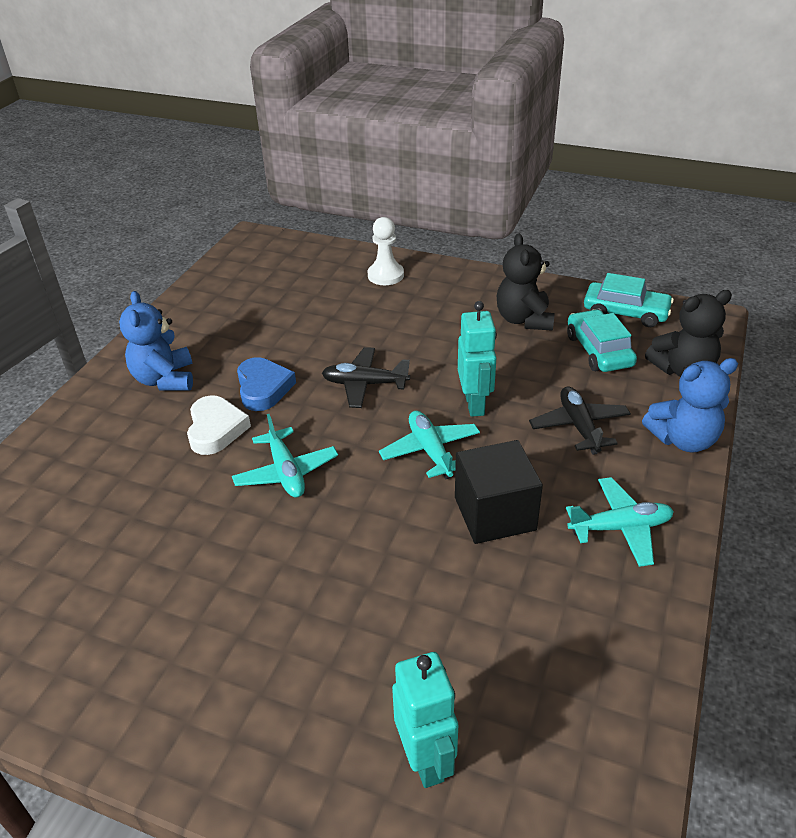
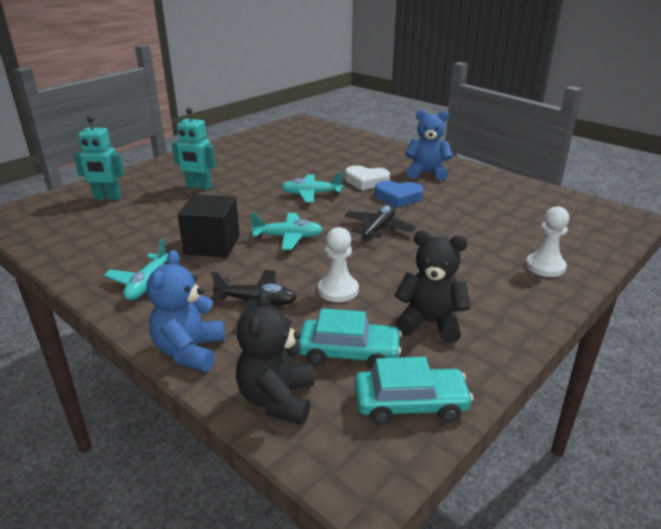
camera: 110 degrees right, 10 degrees down
turquoise robot [458,301,497,417] -> turquoise robot moved to [172,108,216,190]
turquoise car [584,273,674,327] -> turquoise car turned 135 degrees counterclockwise [355,357,473,425]
none -> white pawn [318,227,359,302]

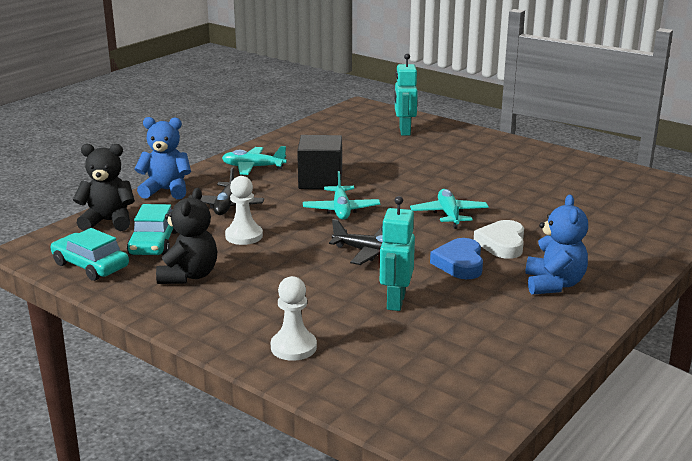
camera: 85 degrees right, 5 degrees down
turquoise robot [172,108,216,190] -> turquoise robot moved to [380,196,415,311]
turquoise car [355,357,473,425] -> turquoise car turned 135 degrees clockwise [51,228,129,281]

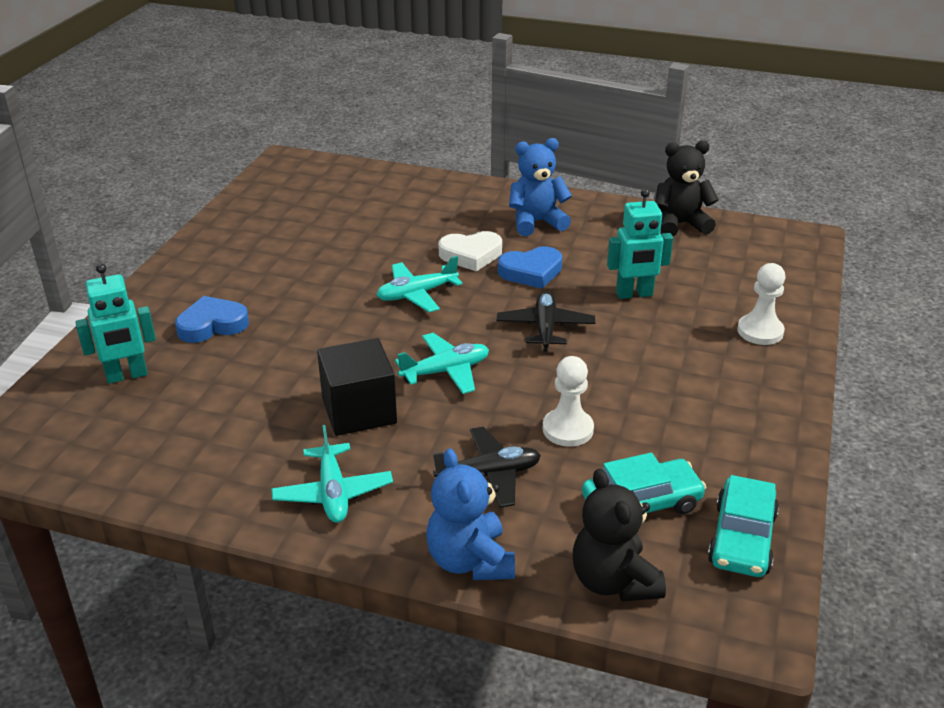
camera: 110 degrees left, 10 degrees up
black teddy bear [156,188,217,284] -> black teddy bear moved to [655,140,719,236]
none -> blue heart [175,296,249,343]

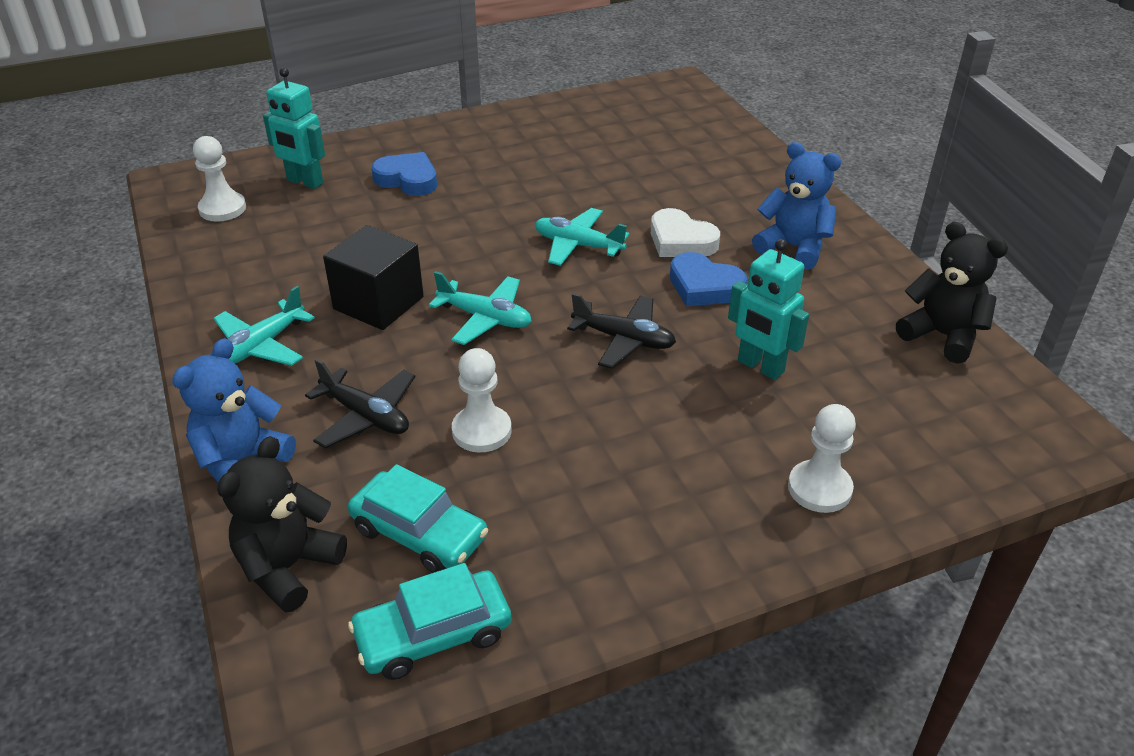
camera: 50 degrees right, 5 degrees up
black plane [497,291,595,351] -> black plane turned 60 degrees clockwise [567,293,676,369]
none -> white pawn [193,136,246,222]

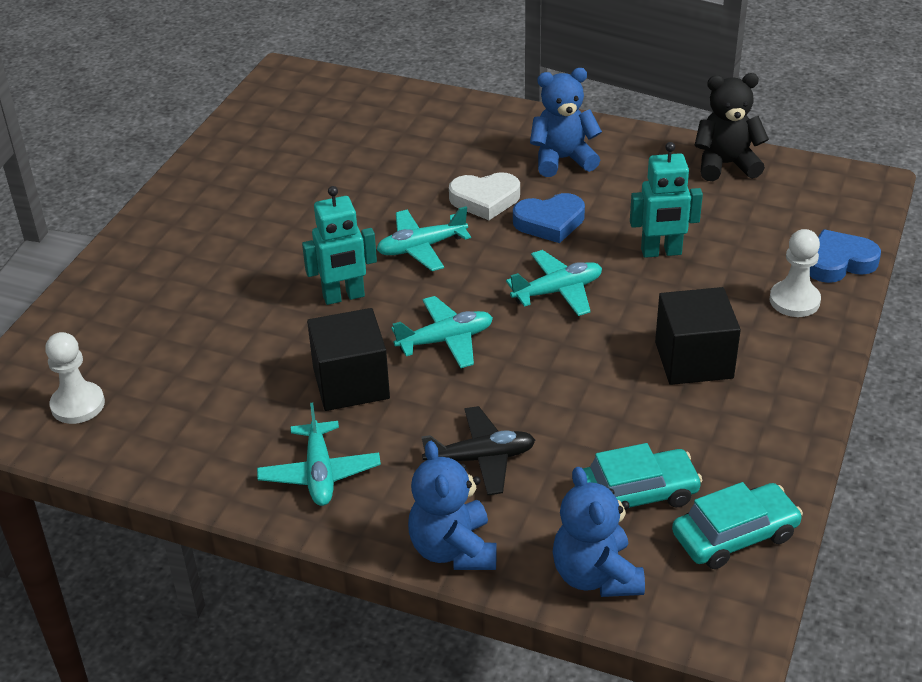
camera: 45 degrees left, 0 degrees up
black teddy bear [217,436,347,613] -> blue teddy bear [553,467,645,597]
turquoise robot [263,68,325,189] -> turquoise robot moved to [302,186,377,305]
turquoise car [348,563,512,680] -> turquoise car turned 135 degrees counterclockwise [672,482,803,569]
blue heart [371,152,437,196] -> blue heart moved to [810,229,881,283]
white pawn [452,348,512,453] -> none
black plane [567,293,676,369] -> turquoise plane [506,250,602,316]
none -> black cube [655,287,741,385]

